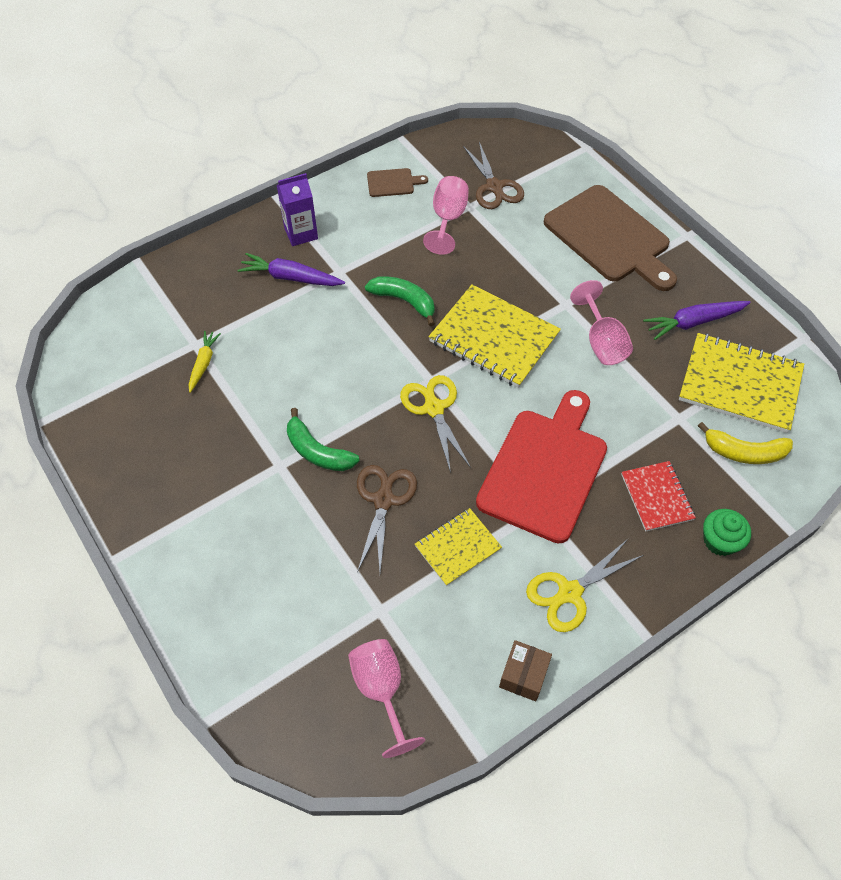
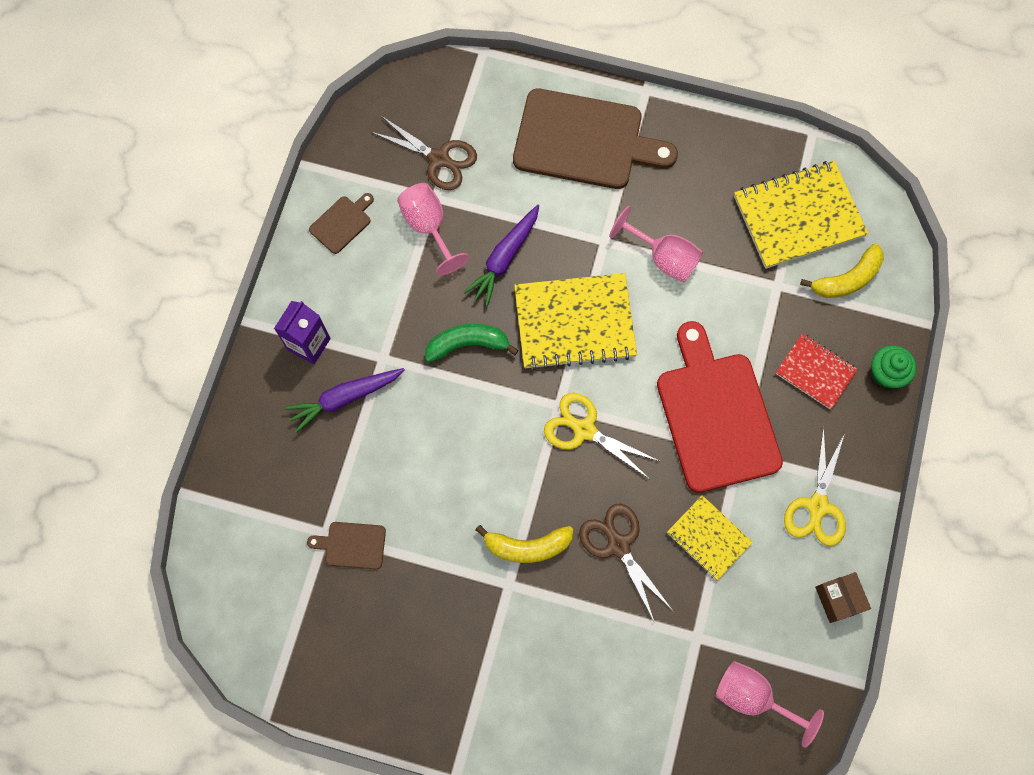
camera: 40 degrees left, 15 degrees up
yellow carrot [189,331,221,393] -> brown cutting board [307,522,386,569]
green banana [287,408,360,471] -> yellow banana [476,525,573,563]
yellow notebook [415,508,502,586] -> yellow notebook turned 60 degrees counterclockwise [667,495,753,580]
purple carrot [643,301,751,340] -> purple carrot moved to [464,204,539,306]

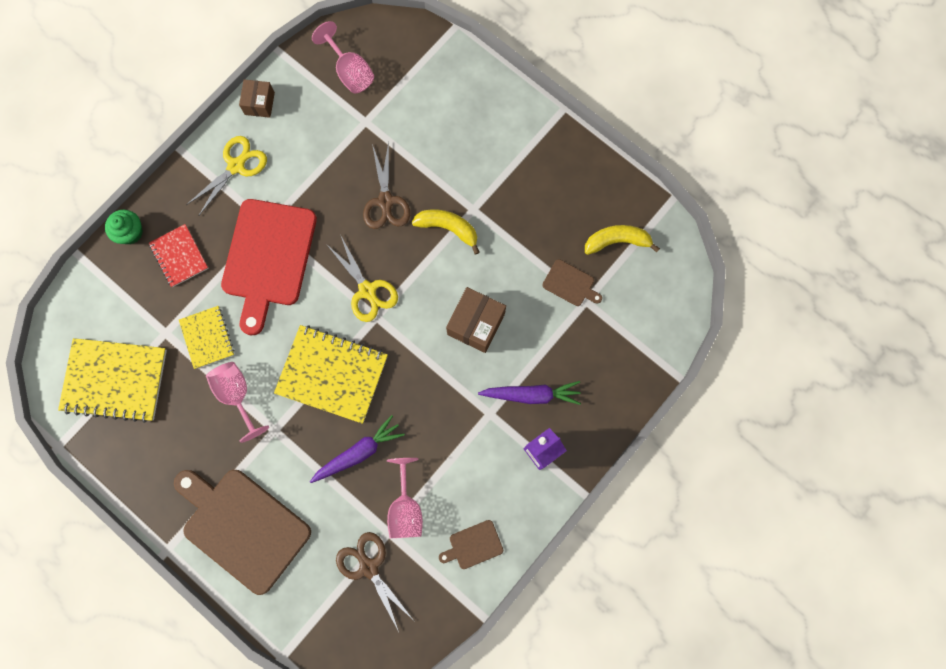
camera: 155 degrees left, 5 degrees up
green banana [425,324,519,362] -> none
yellow notebook [667,495,753,580] -> yellow notebook moved to [179,306,234,369]
yellow banana [800,244,884,298] -> yellow banana moved to [585,225,660,255]
none -> brown box [446,287,506,353]

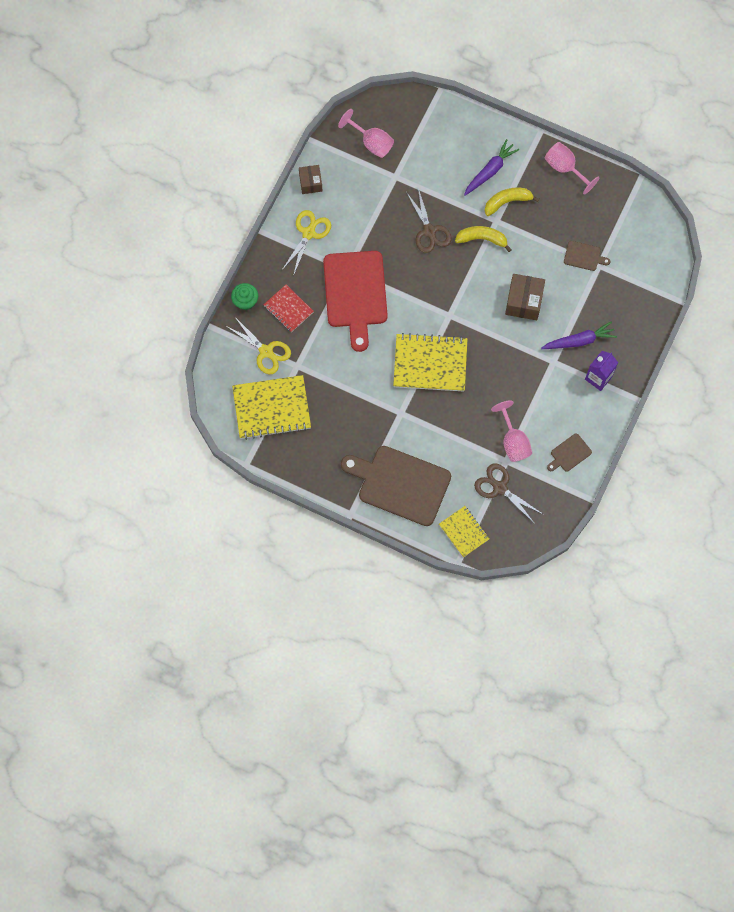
camera: 15 degrees left, 5 degrees down
yellow notebook [179,306,234,369] -> yellow notebook moved to [439,506,490,557]
pink goblet [206,362,269,443] -> pink goblet moved to [544,142,599,195]
purple carrot [310,415,405,483] -> purple carrot moved to [464,139,519,196]
yellow scissors [327,236,398,322] -> yellow scissors moved to [226,316,291,374]
yellow banana [585,225,660,255] -> yellow banana moved to [485,188,540,216]

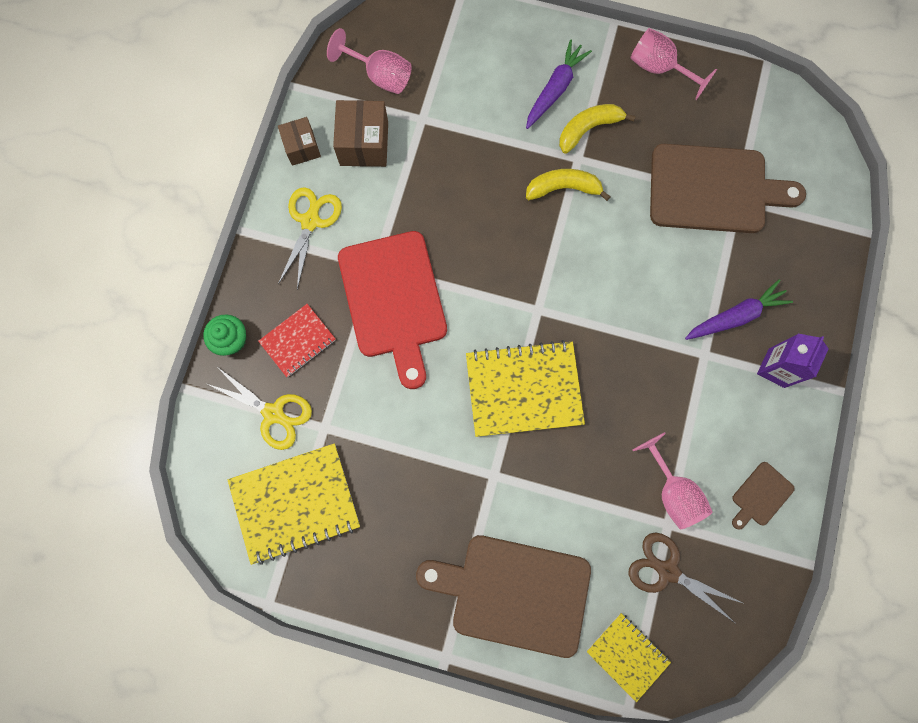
camera: 10 degrees left, 5 degrees up
red notebook [264,285,314,332] -> red notebook turned 75 degrees counterclockwise [258,304,336,377]
brown scissors [406,188,451,253] -> none
brown box [505,274,545,320] -> brown box moved to [333,100,388,167]
brown cutting board [564,241,610,271] -> brown cutting board [650,144,806,233], size x2.30

